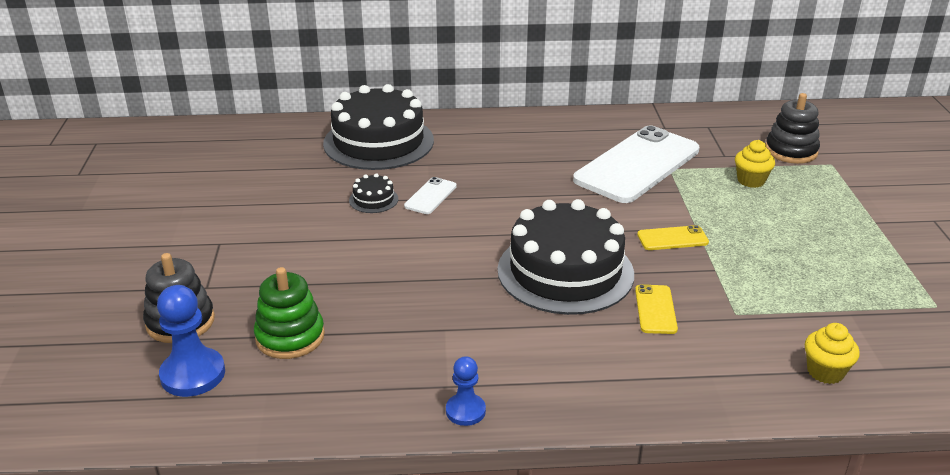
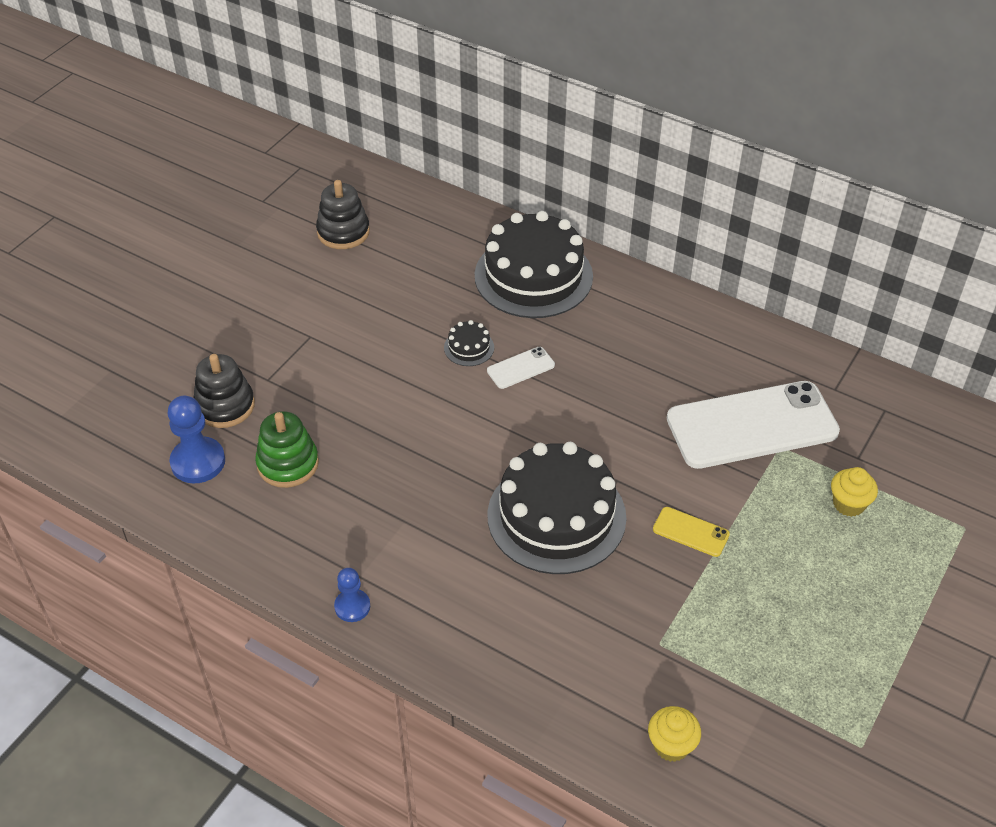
camera: 35 degrees right, 15 degrees up
yellow phone [635,284,678,334] -> none
black stacking toy [766,93,820,164] -> black stacking toy moved to [316,180,370,249]

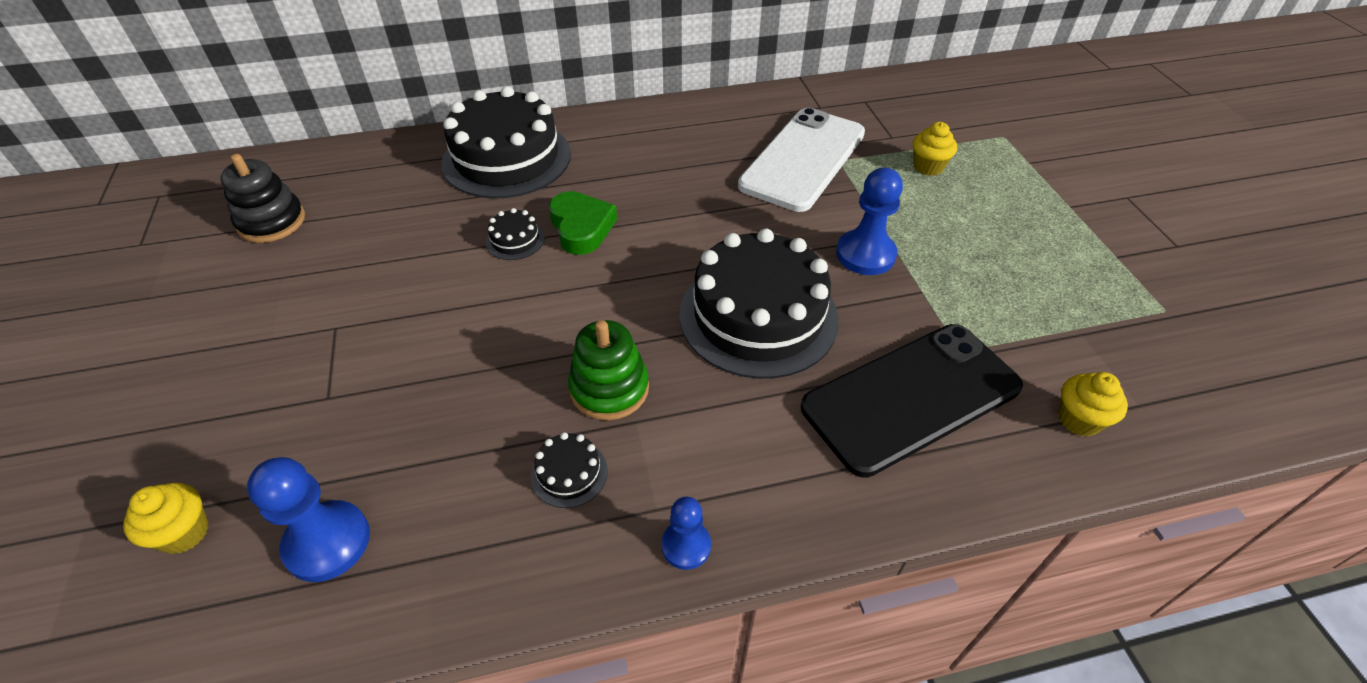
camera: 45 degrees left, 0 degrees up
black stacking toy [193,354,255,428] -> none
green stacking toy [255,411,319,488] -> green stacking toy moved to [568,320,649,420]
white phone [487,347,555,389] -> green heart [549,191,617,255]
yellow phone [653,507,730,557] -> blue pawn [836,168,903,275]
none -> yellow cupcake [123,483,209,554]
none -> black cake [531,432,608,508]
none -> black phone [801,324,1023,478]

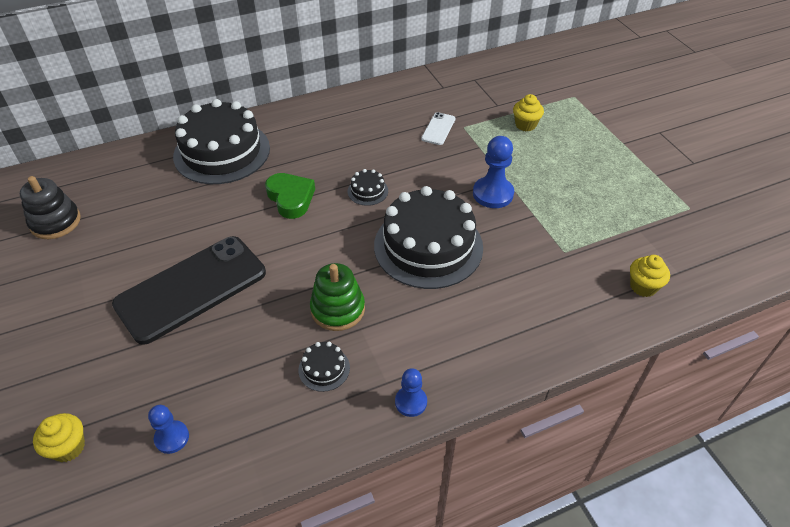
camera: 10 degrees left, 0 degrees up
blue pawn [247,457,370,582] -> blue pawn [148,405,189,454], size x0.61
black cake [486,208,545,260] -> black cake moved to [348,169,388,206]
white phone [738,108,865,212] -> white phone [421,112,456,145], size x0.42
black phone [801,324,1023,478] -> black phone moved to [112,236,266,345]

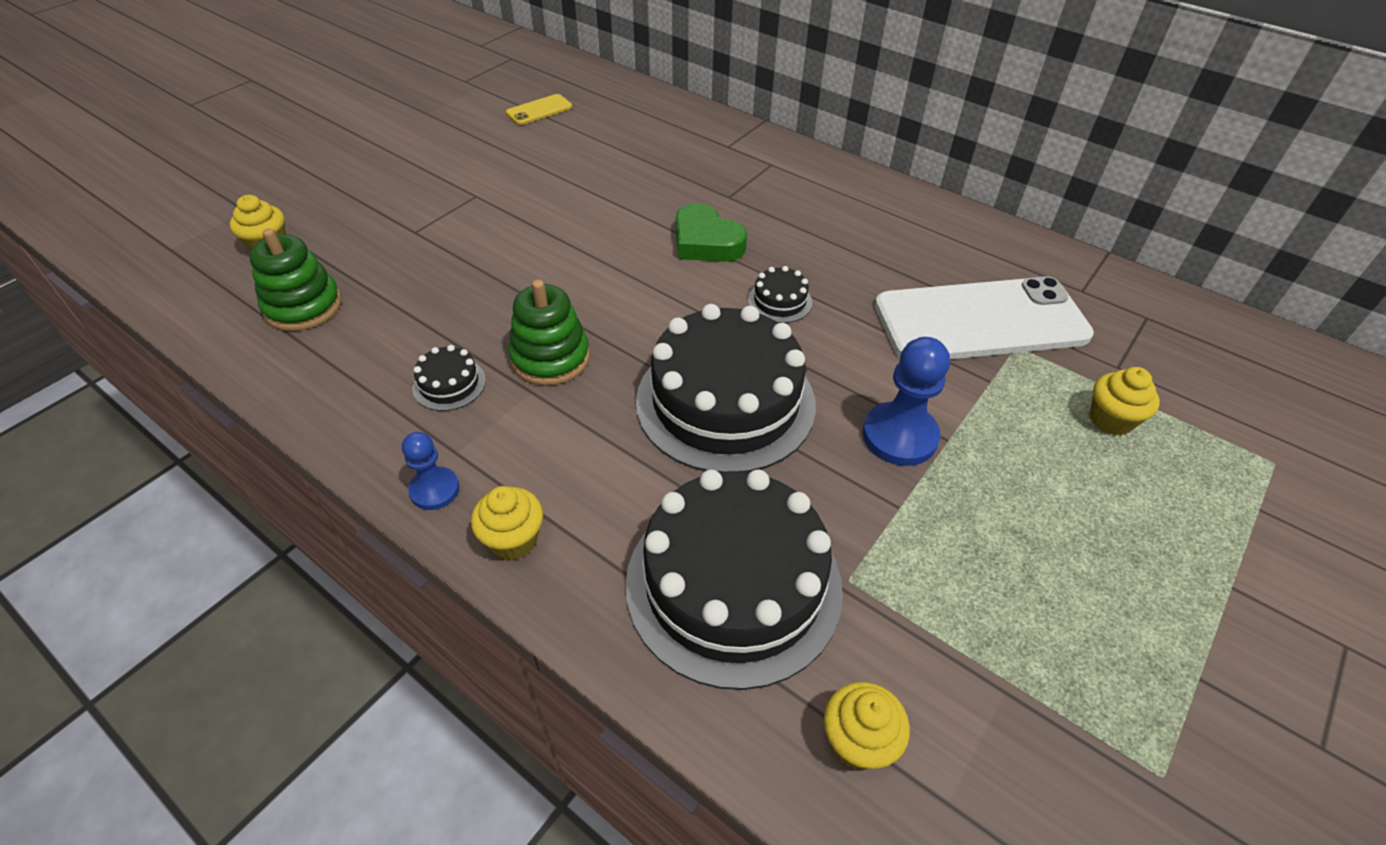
camera: 60 degrees right, 0 degrees up
black stacking toy [20,176,81,239] -> yellow phone [506,94,572,125]
black phone [112,236,266,345] -> none
blue pawn [148,405,189,454] -> green stacking toy [249,228,341,331]
black cake [173,99,270,184] -> black cake moved to [625,469,843,690]
green heart [265,173,315,219] -> green heart turned 105 degrees clockwise [676,203,747,262]
white phone [421,112,456,145] -> white phone [875,276,1094,359], size x2.39
none -> yellow cupcake [471,486,543,560]

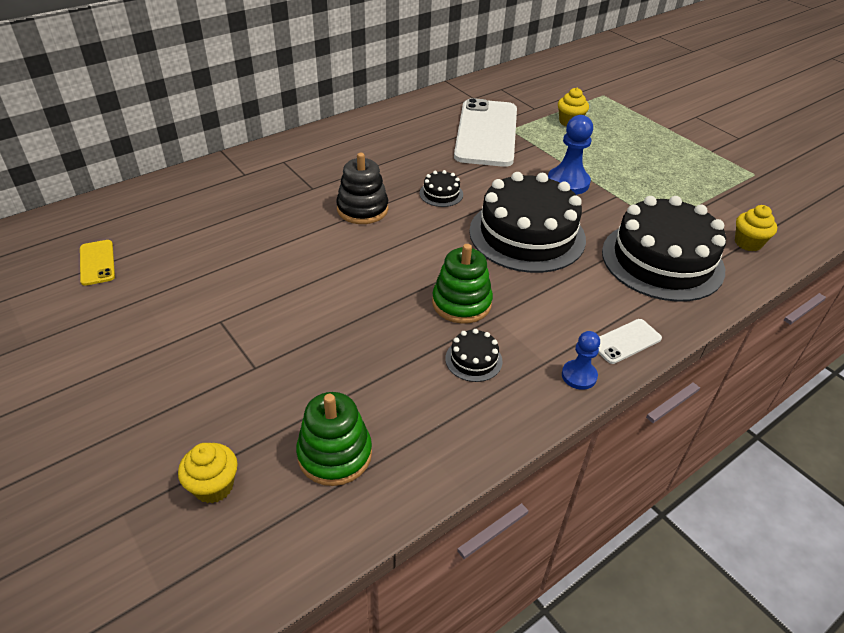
camera: 75 degrees left, 5 degrees down
yellow cupcake [471,486,543,560] -> white phone [598,319,662,364]
green heart [676,203,747,262] -> black stacking toy [336,153,388,224]

